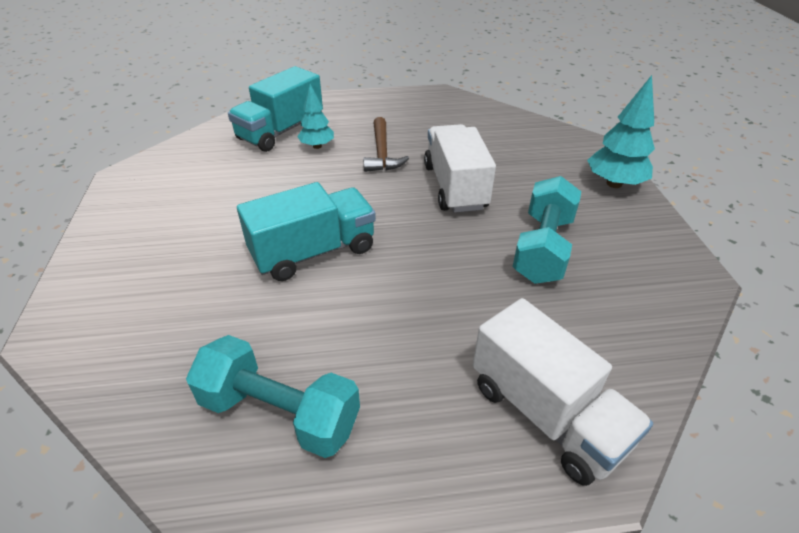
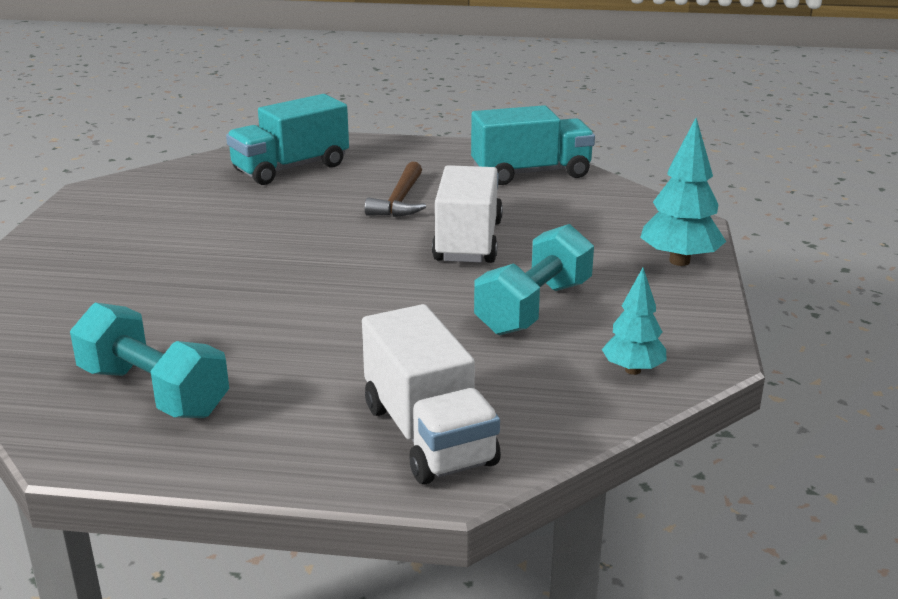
camera: 15 degrees right, 15 degrees down
turquoise truck [237,182,376,281] -> turquoise truck moved to [471,105,595,185]
turquoise tree [297,84,334,149] -> turquoise tree moved to [602,268,666,375]

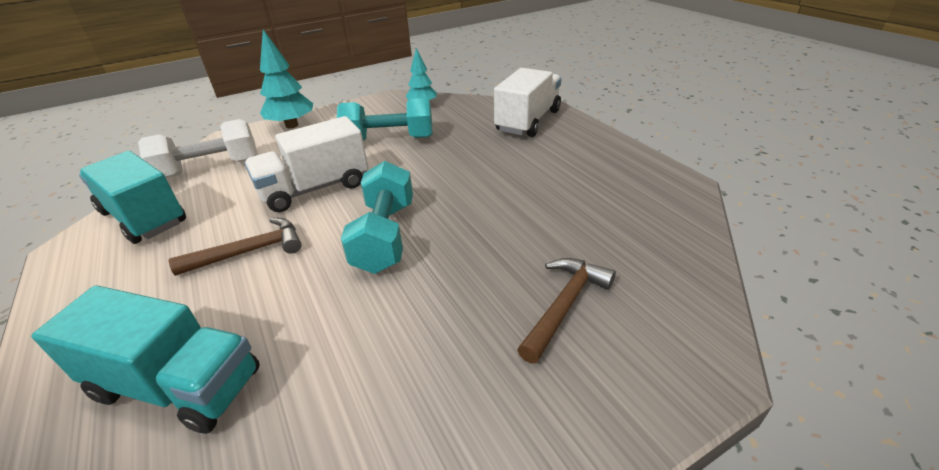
camera: 125 degrees left, 10 degrees up
turquoise dumbbell [70,302,229,418] -> turquoise dumbbell moved to [341,161,413,274]
none -> white dumbbell [138,119,258,178]
none -> brown hammer [517,258,616,364]

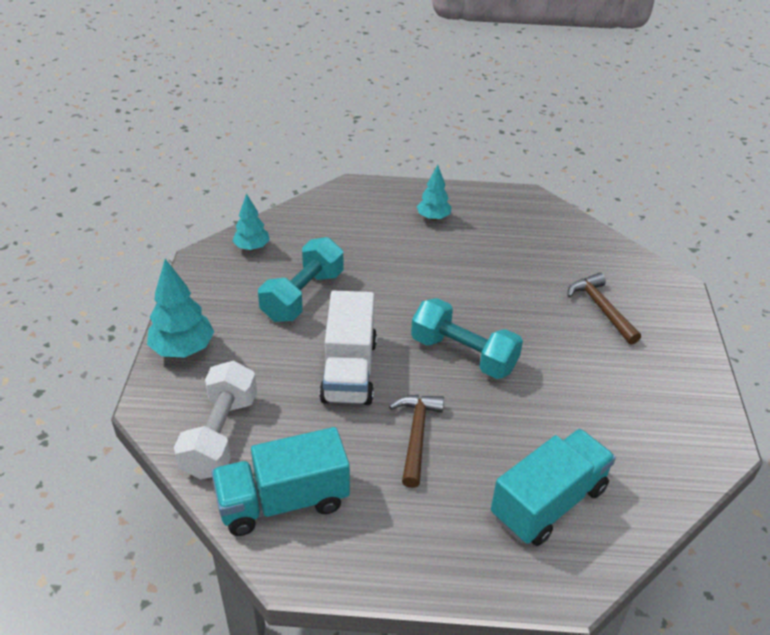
camera: 60 degrees left, 5 degrees up
white truck [494,68,561,137] -> none
none -> turquoise tree [417,165,452,220]

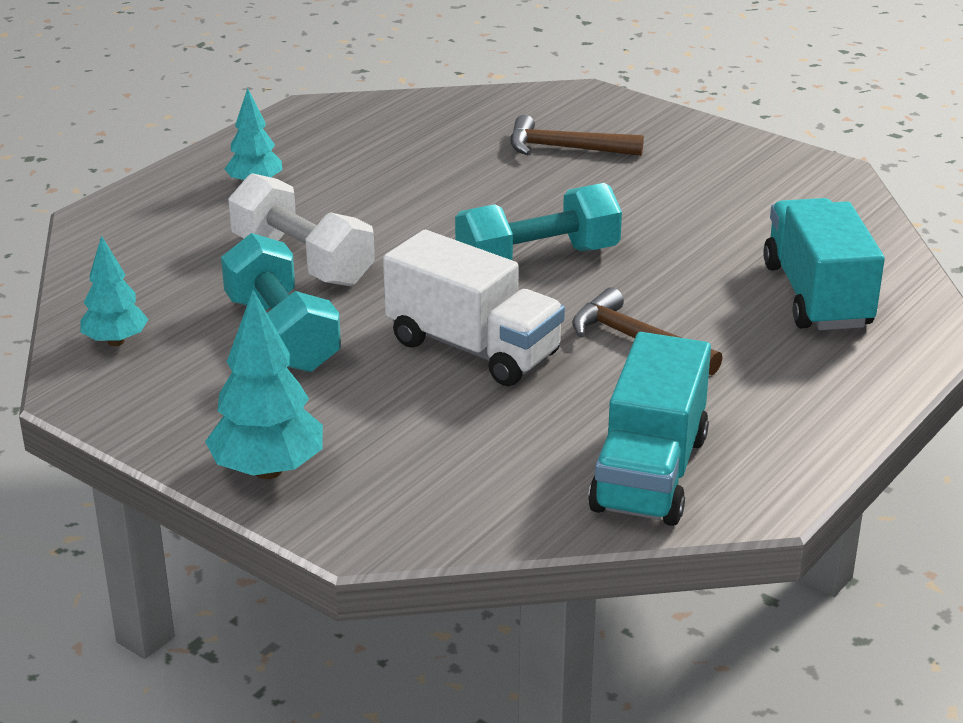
camera: 55 degrees left, 10 degrees down
white dumbbell [174,360,257,479] -> white dumbbell moved to [228,173,375,286]

